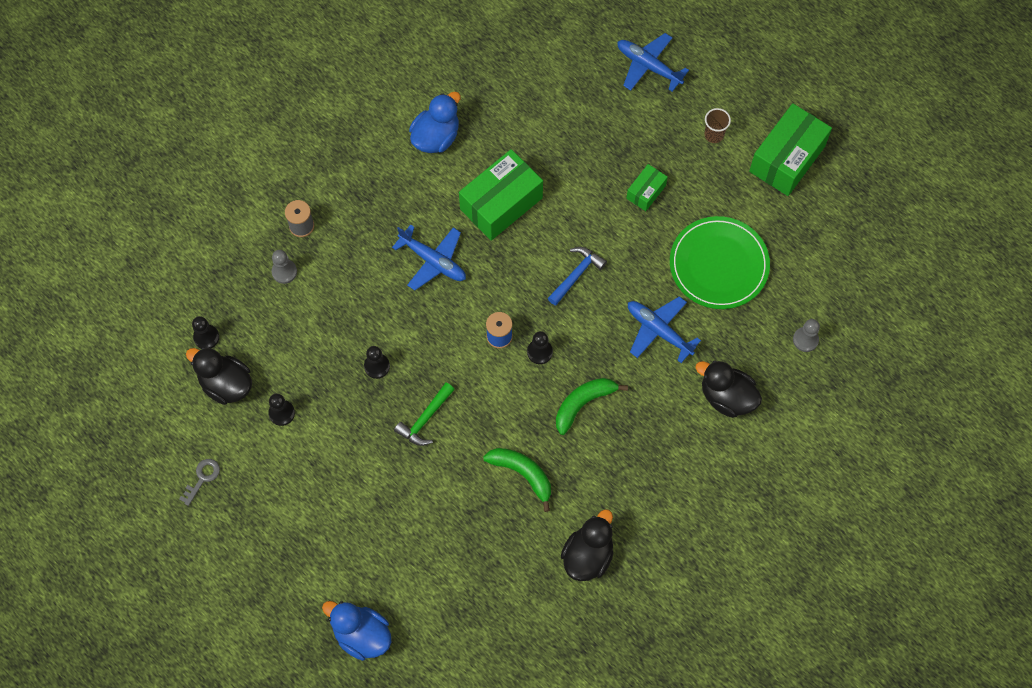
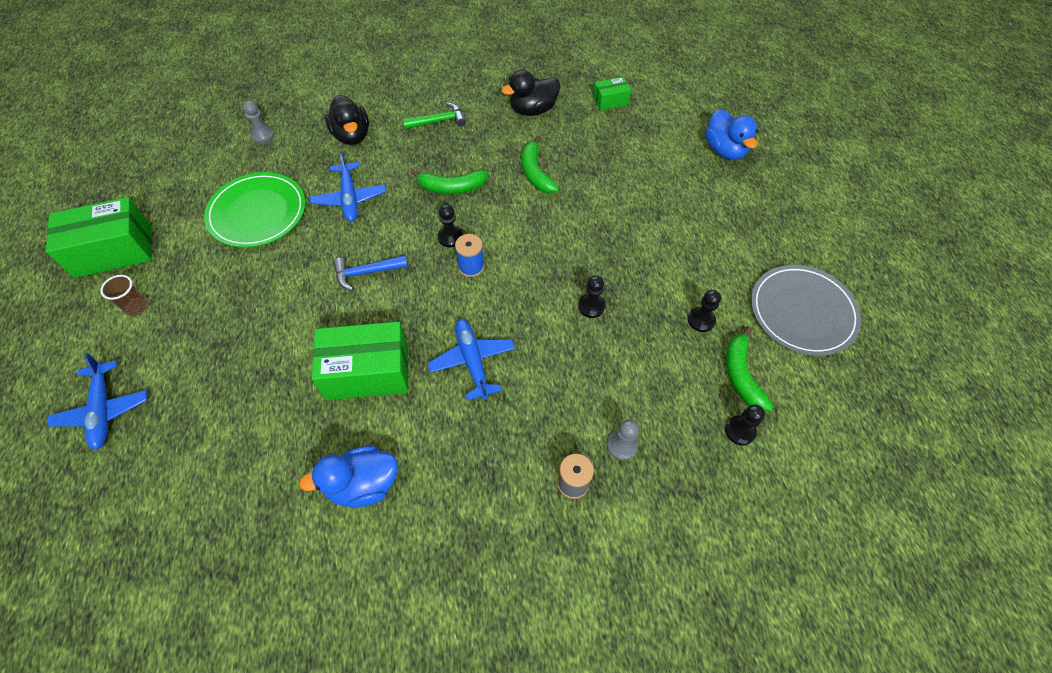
camera: 145 degrees left, 10 degrees down
grey key [179,459,220,506] -> grey plate [751,265,861,356]
black duck [186,347,252,405] -> green banana [726,327,773,411]
green hammer [394,382,455,446] -> green hammer moved to [403,102,466,130]
green box [626,164,668,211] -> green box moved to [593,77,631,111]

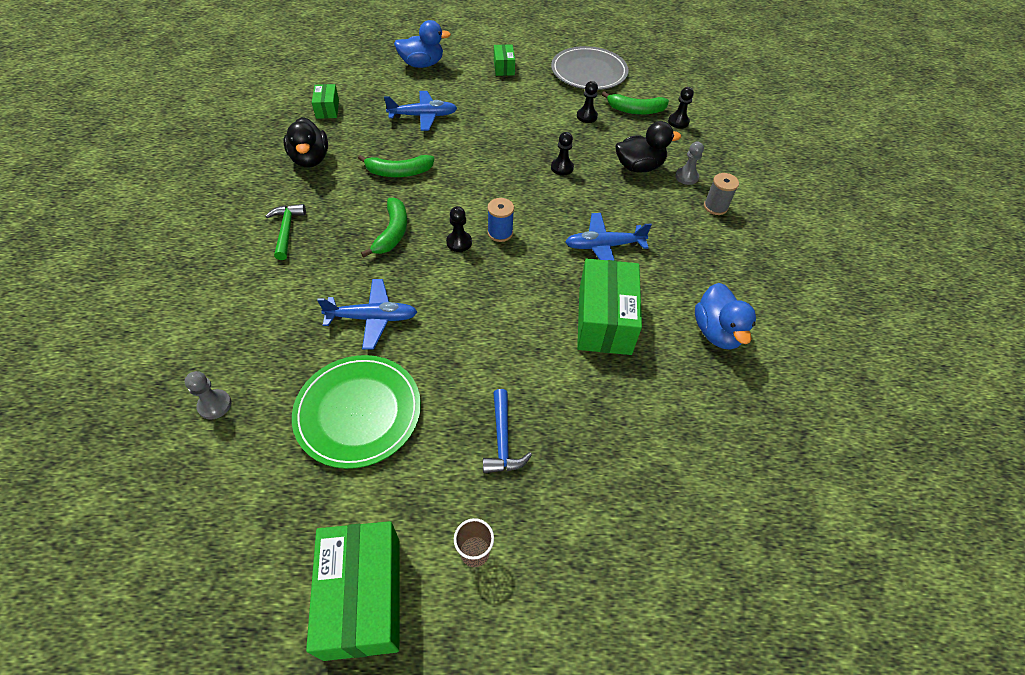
camera: 80 degrees left, 5 degrees down
blue plane [47,353,147,450] -> blue plane moved to [384,91,457,131]
black duck [325,95,369,145] -> black duck moved to [615,121,681,172]
blue hammer [334,255,408,291] -> blue hammer moved to [483,389,532,473]
none -> green box [494,44,515,76]

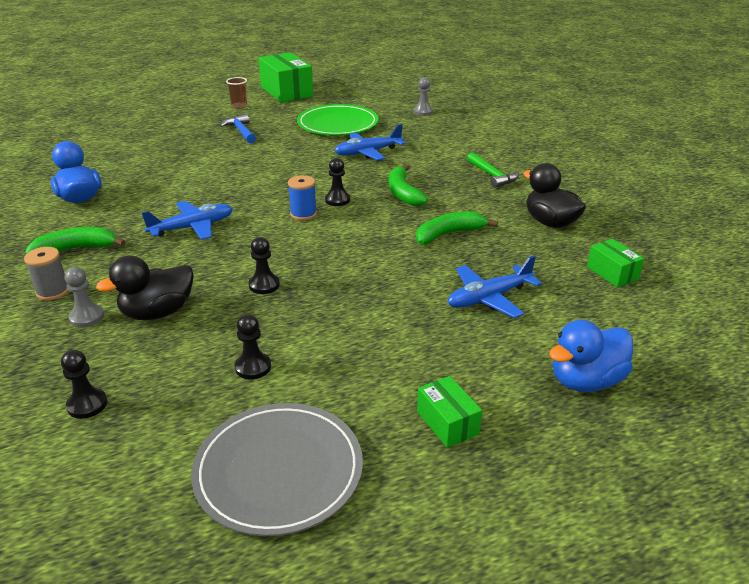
camera: 160 degrees right, 20 degrees down
green box [577,259,642,355] -> none
green banana [602,91,669,115] -> green banana moved to [25,227,125,255]

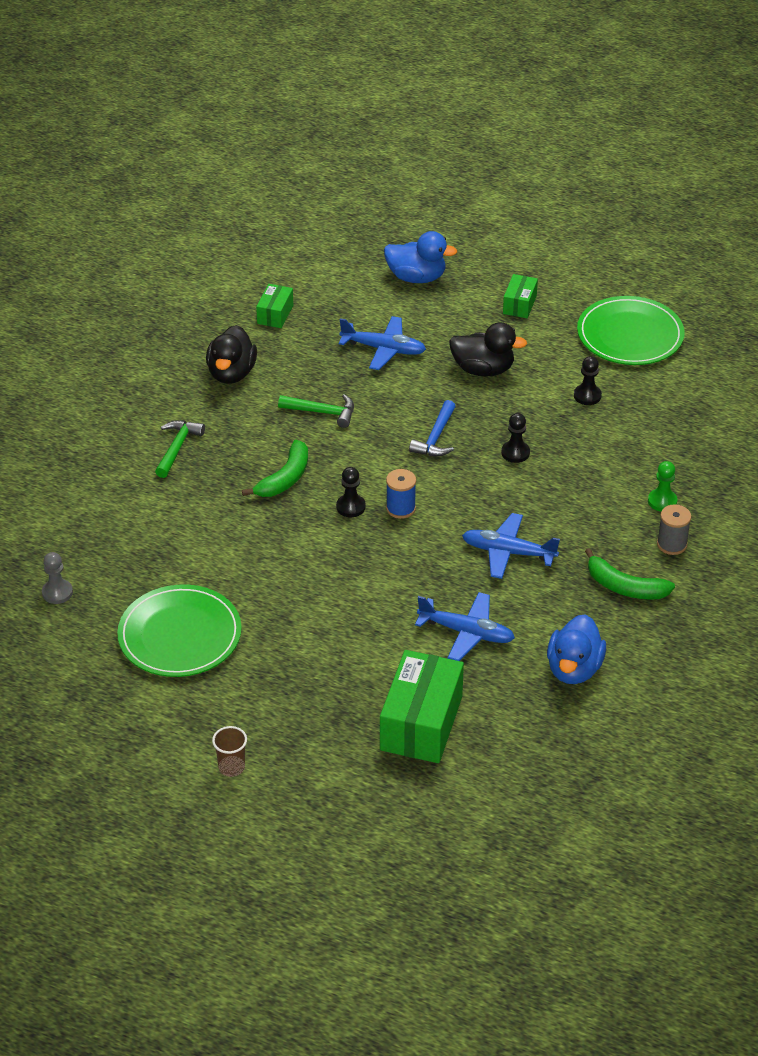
camera: 135 degrees left, 10 degrees up
black pawn [61,350,107,419] -> none
grey pawn [65,267,104,327] -> green pawn [648,461,677,511]
black duck [96,255,194,320] -> black duck moved to [449,322,527,377]
grey plate [191,403,363,536] -> green plate [577,296,684,365]
blue hammer [220,114,256,144] -> blue hammer moved to [409,400,456,456]
green box [258,52,313,102] -> green box moved to [380,650,464,763]
blue plane [335,124,406,160] -> blue plane moved to [415,592,515,661]
green banana [416,211,498,245] -> green hammer [278,394,354,428]

